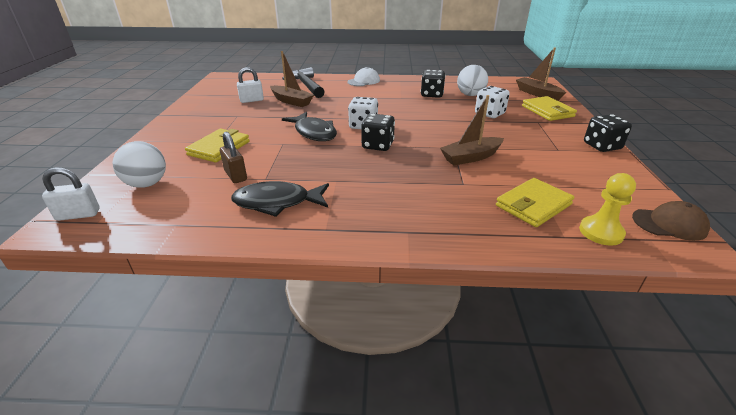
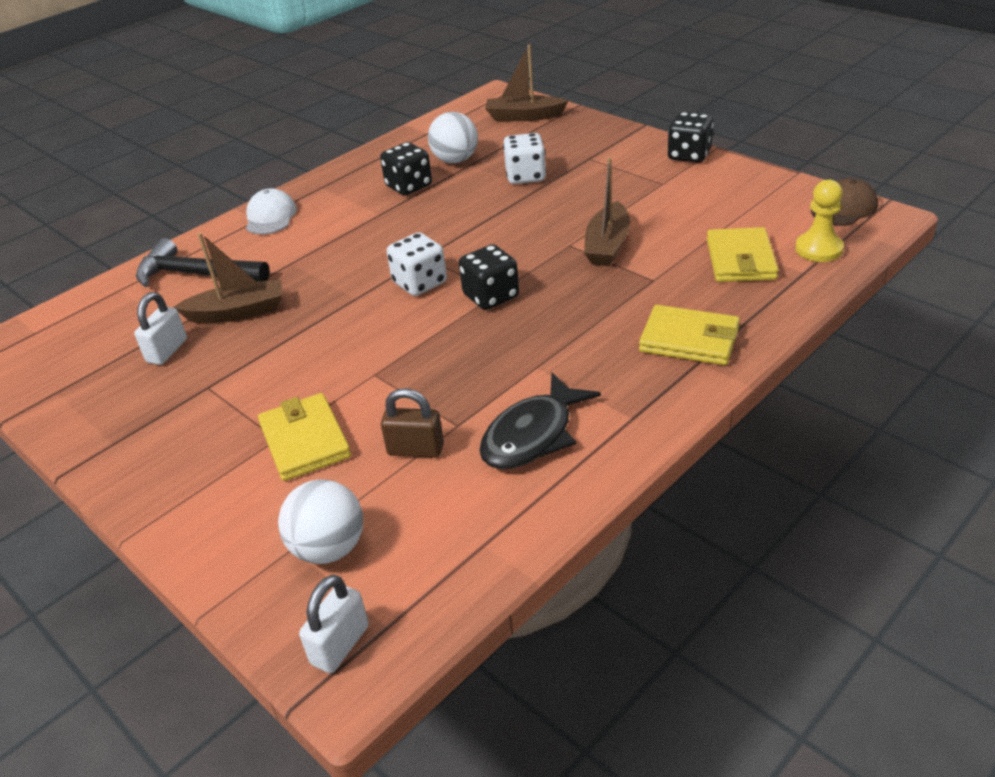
camera: 45 degrees left, 5 degrees up
black fish [282,112,337,141] -> none
yellow wallet [522,96,577,121] -> yellow wallet moved to [639,305,740,365]

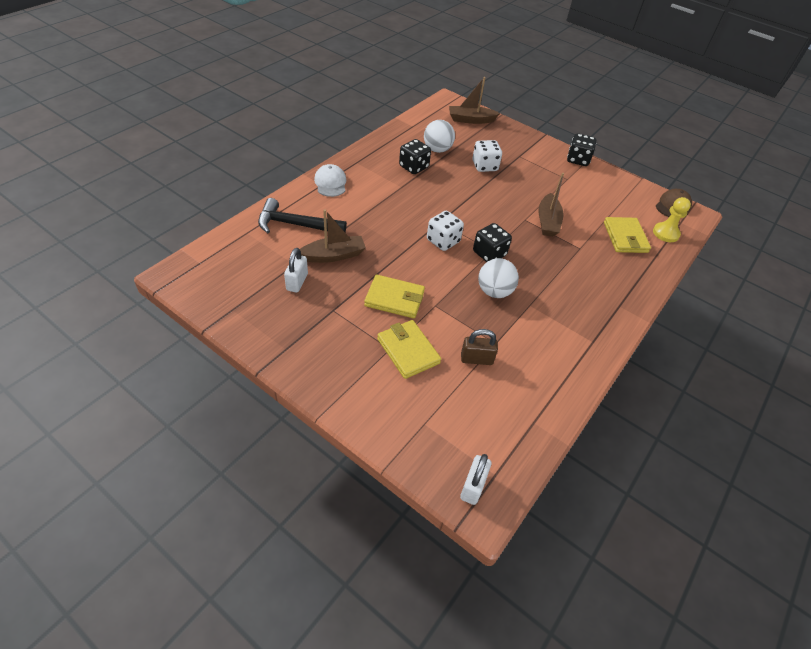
camera: 15 degrees left, 10 degrees up
white ball [278,480,363,564] -> white ball moved to [478,258,519,298]
black fish [479,373,601,469] -> none
yellow wallet [639,305,740,365] -> yellow wallet moved to [364,275,425,318]

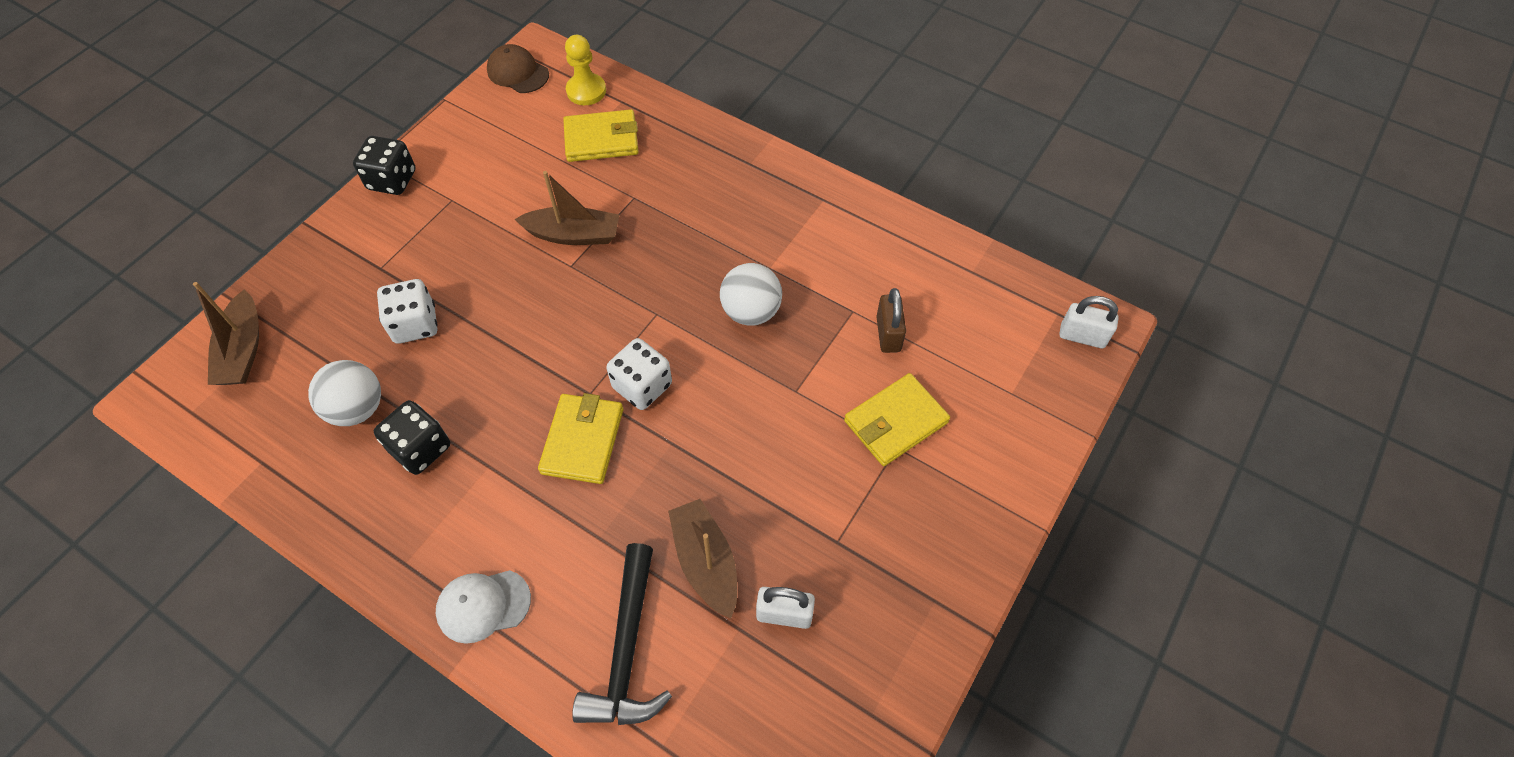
camera: 90 degrees left, 10 degrees up
yellow wallet [364,275,425,318] -> yellow wallet moved to [538,393,623,484]
black dice [473,223,512,262] -> none

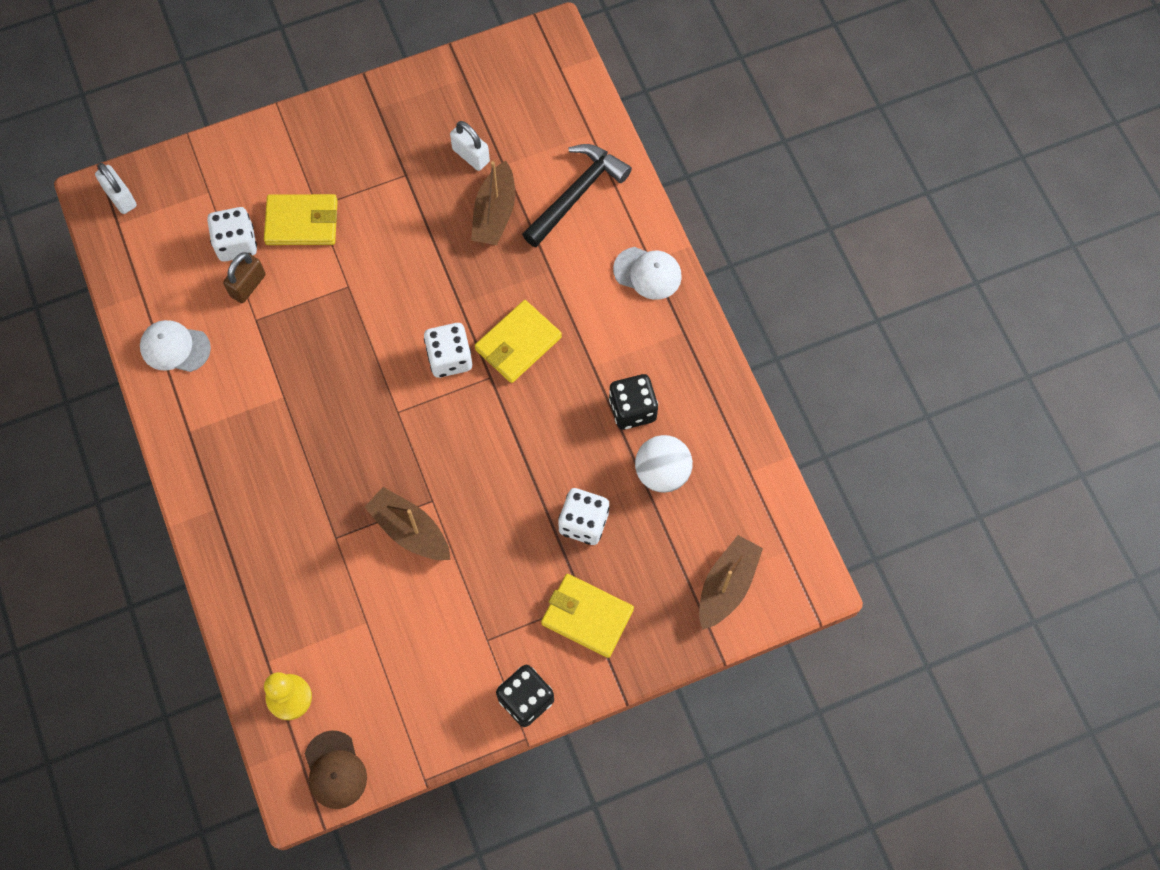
camera: 145 degrees left, 10 degrees up
yellow wallet [563,109,639,162] -> yellow wallet moved to [541,574,634,658]
white ball [720,263,782,326] -> none
none -> white cap [140,320,211,372]
none -> white dice [207,207,257,262]

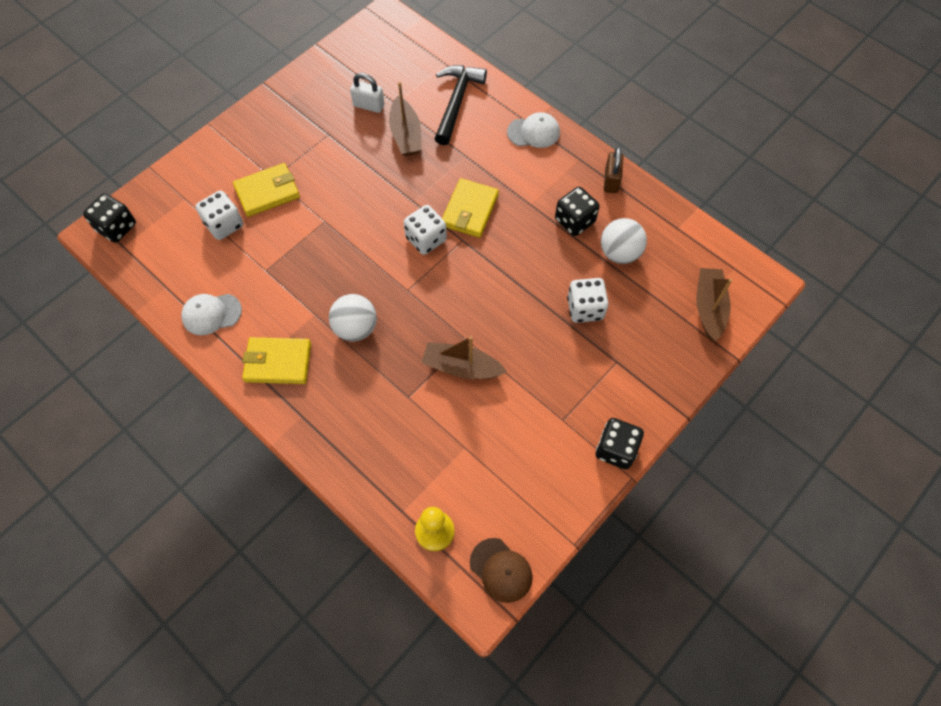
camera: 25 degrees left, 5 degrees down
white padlock [95,163,137,214] -> black dice [83,193,136,243]
brown padlock [223,252,266,303] -> brown padlock moved to [604,147,623,193]
yellow wallet [541,574,634,658] -> yellow wallet moved to [242,337,311,384]
none -> white ball [329,294,377,341]

